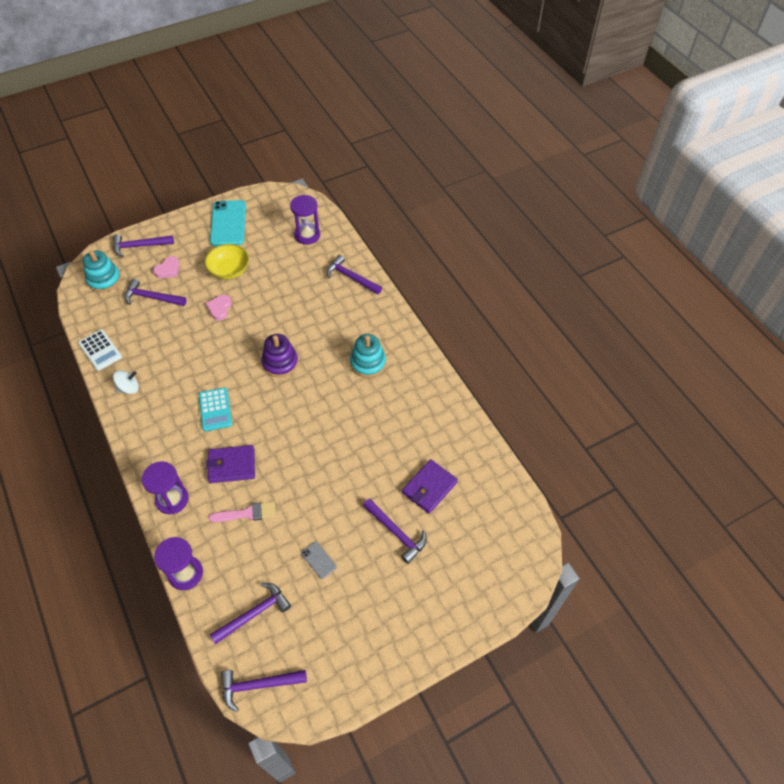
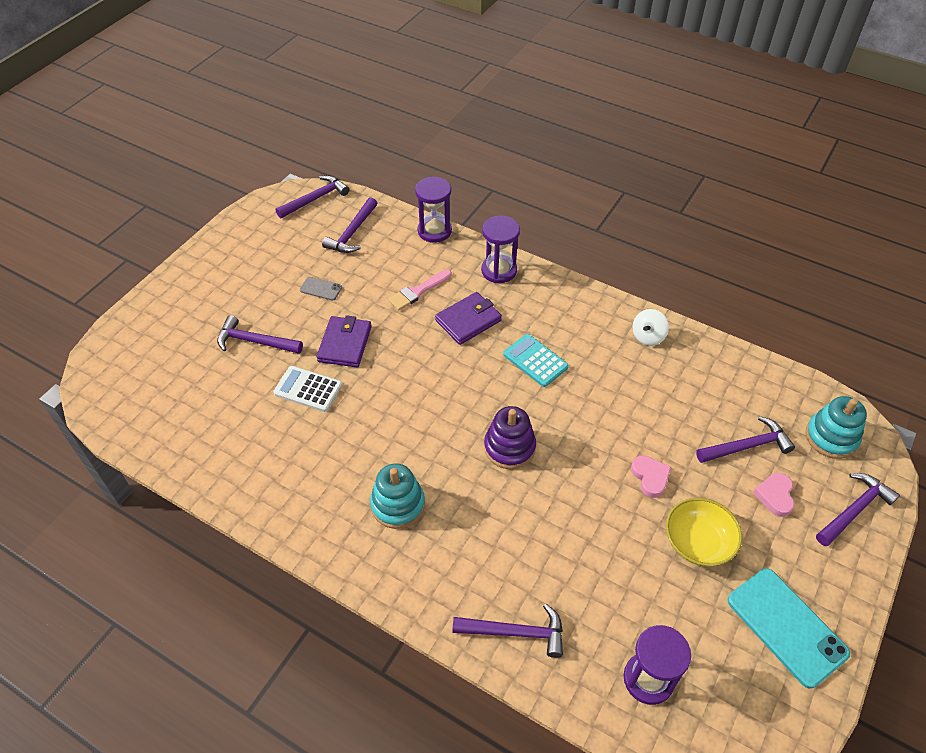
camera: 150 degrees right, 5 degrees down
white calculator [78,329,122,371] -> white calculator moved to [273,366,342,412]
purple wallet [402,459,458,514] -> purple wallet moved to [316,315,371,367]

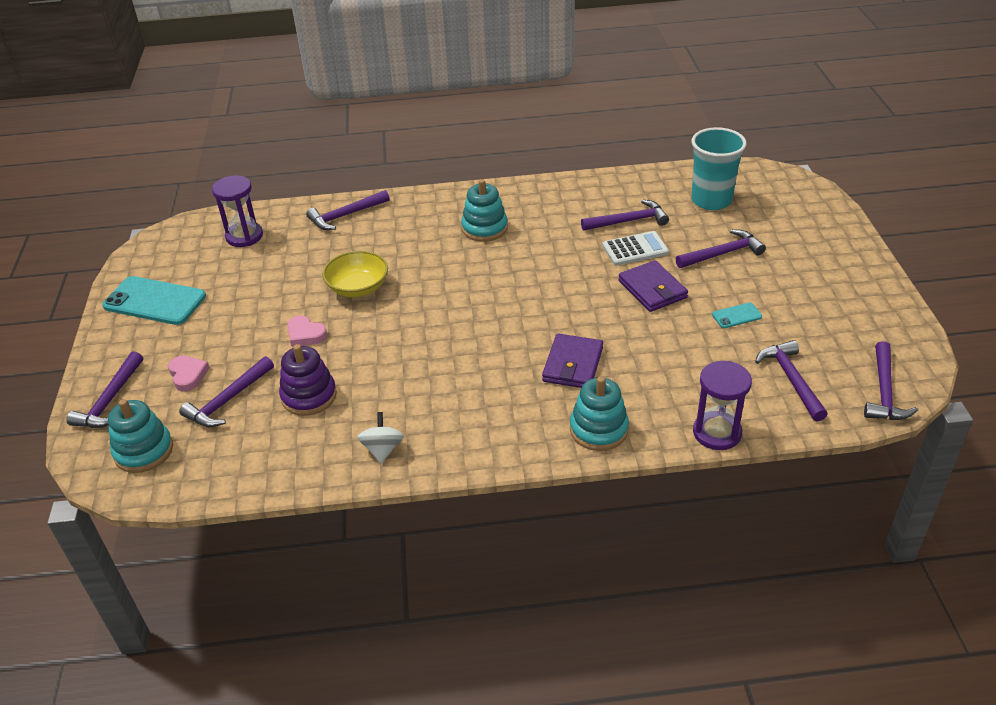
camera: 145 degrees right, 10 degrees down
grey phone [300,277,342,301] -> turquoise phone [712,302,762,328]
pink brush [388,270,452,310] -> none
purple hourglass [481,215,520,283] -> turquoise stacking toy [570,376,629,451]
purple stacking toy [484,406,536,469] -> purple stacking toy moved to [279,344,337,416]
turquoise calculator [503,334,569,387] -> none
yellow bowl [666,498,742,566] -> yellow bowl moved to [322,251,388,297]
none -> purple hammer [581,200,669,231]
none -> turquoise cup [691,127,747,210]

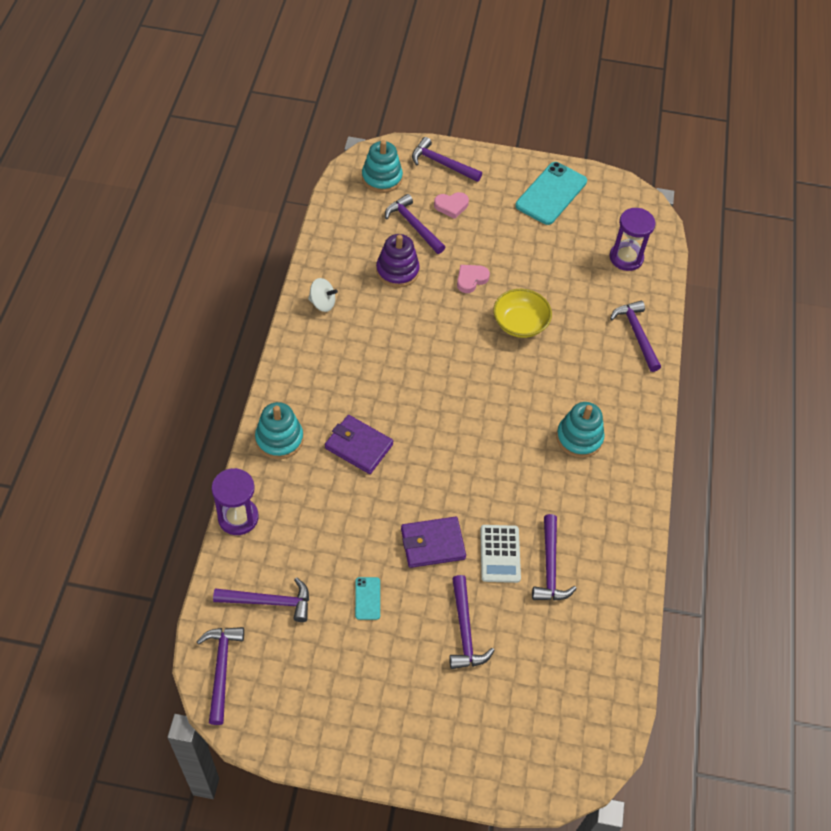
camera: 100 degrees right, 15 degrees up
turquoise cup [691,127,747,210] -> none
purple hammer [864,341,918,420] -> purple hammer turned 60 degrees clockwise [197,627,244,725]

